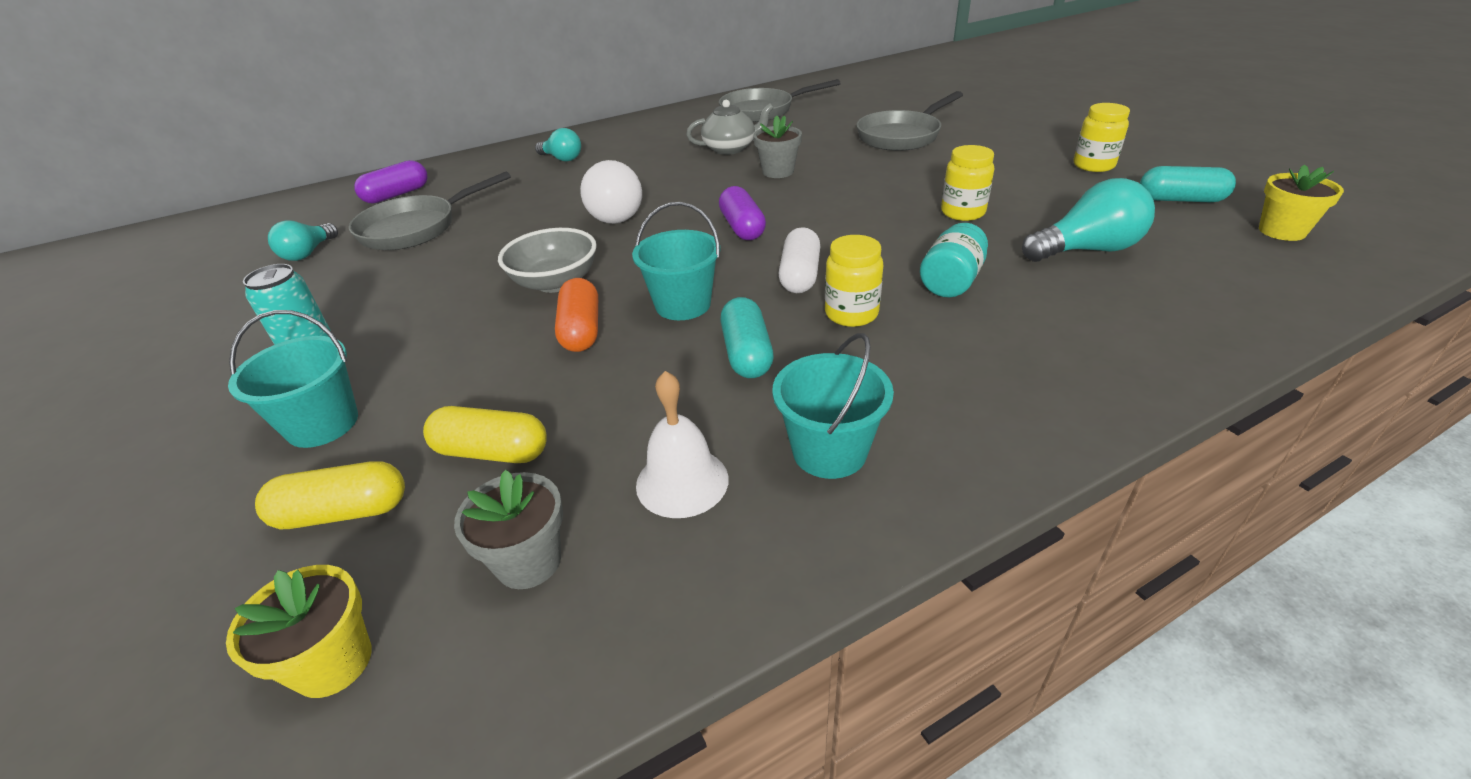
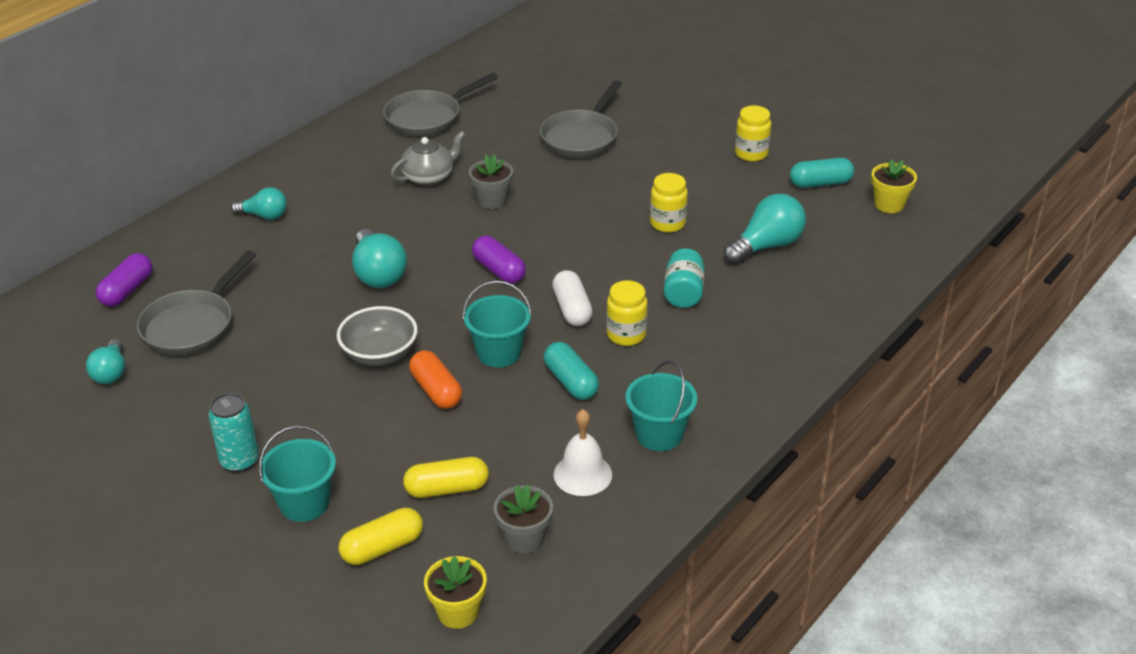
camera: 25 degrees left, 0 degrees up
white light bulb [580,160,642,224] -> turquoise light bulb [352,229,407,288]

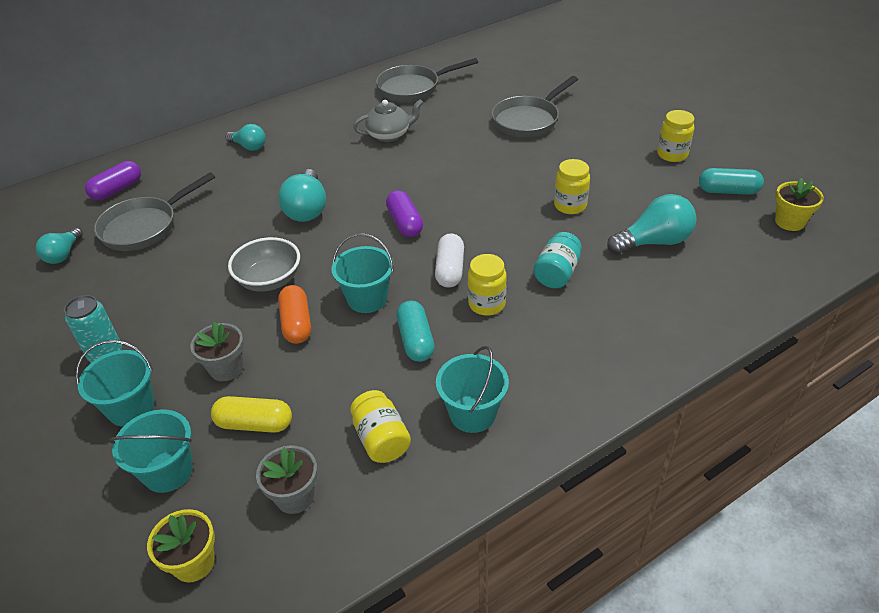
camera: 20 degrees right, 5 degrees up
yellow capsule [339,508,423,565] -> turquoise bucket [109,409,193,493]
grey flower pot [469,154,513,209] -> grey flower pot moved to [190,321,244,381]
white bell [554,409,612,496] -> yellow jar [350,390,411,463]

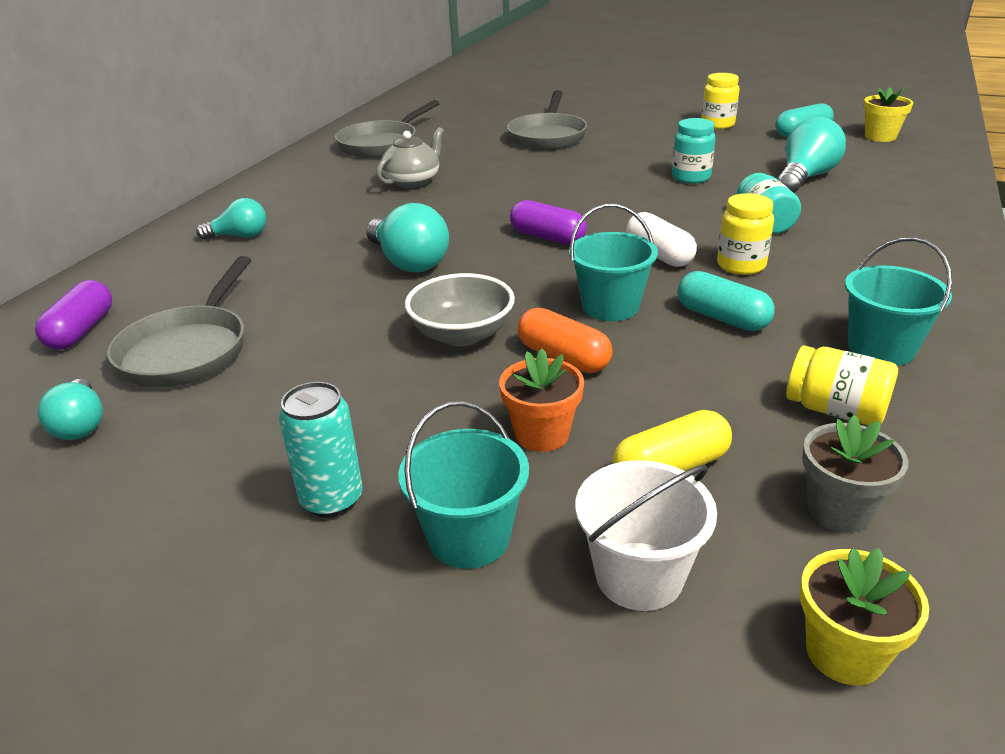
camera: 35 degrees left, 10 degrees down
turquoise bucket [109,409,193,493] -> white bucket [575,460,717,611]
grey flower pot [190,321,244,381] -> orange flower pot [499,349,584,452]
yellow jar [554,159,590,214] -> turquoise jar [672,118,716,184]

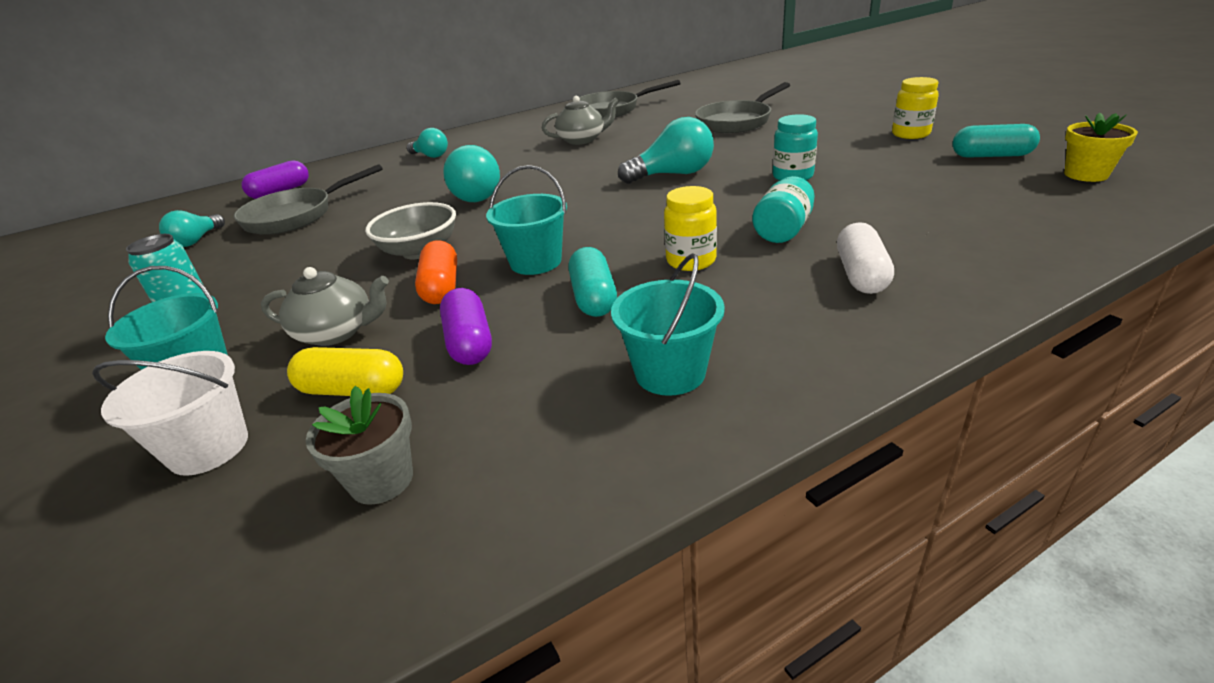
camera: 40 degrees right, 0 degrees up
orange flower pot [499,349,584,452] -> grey teapot [261,267,389,346]
purple capsule [510,200,587,245] -> purple capsule moved to [440,288,492,365]
white capsule [626,212,697,267] -> white capsule moved to [837,222,894,294]
turquoise light bulb [777,117,846,193] -> turquoise light bulb moved to [618,117,714,184]
yellow jar [786,345,898,426] -> none
yellow flower pot [800,548,929,685] -> none

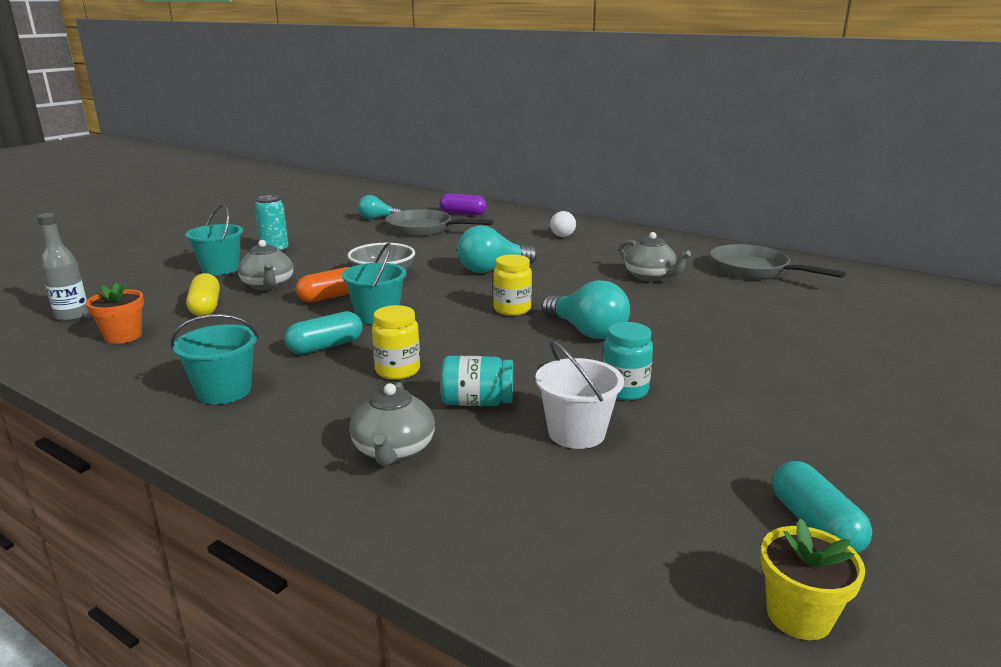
camera: 60 degrees right, 10 degrees down
white bucket [92,351,248,476] -> white bucket moved to [535,340,624,449]
grey flower pot [306,386,413,505] -> orange flower pot [85,282,144,344]
turquoise light bulb [407,128,448,158] -> white light bulb [550,211,576,237]
purple capsule [440,288,492,365] -> none
grey pan [695,82,790,133] -> none
white capsule [837,222,894,294] -> grey teapot [350,382,435,466]
yellow jar [892,77,939,139] -> yellow jar moved to [493,254,532,316]
none -> grey bottle [37,213,89,321]

